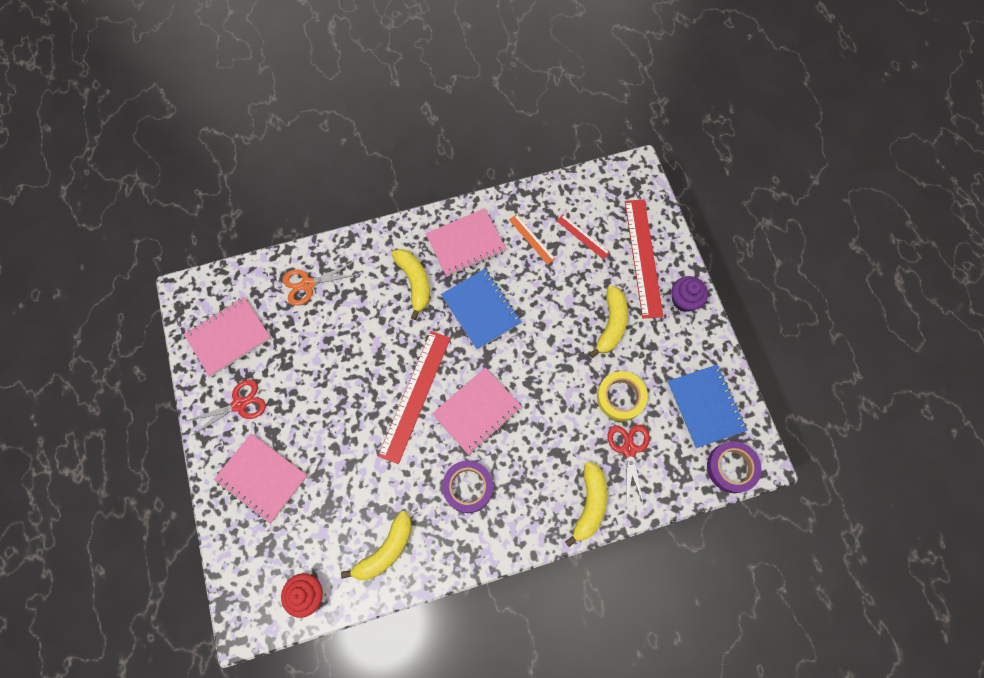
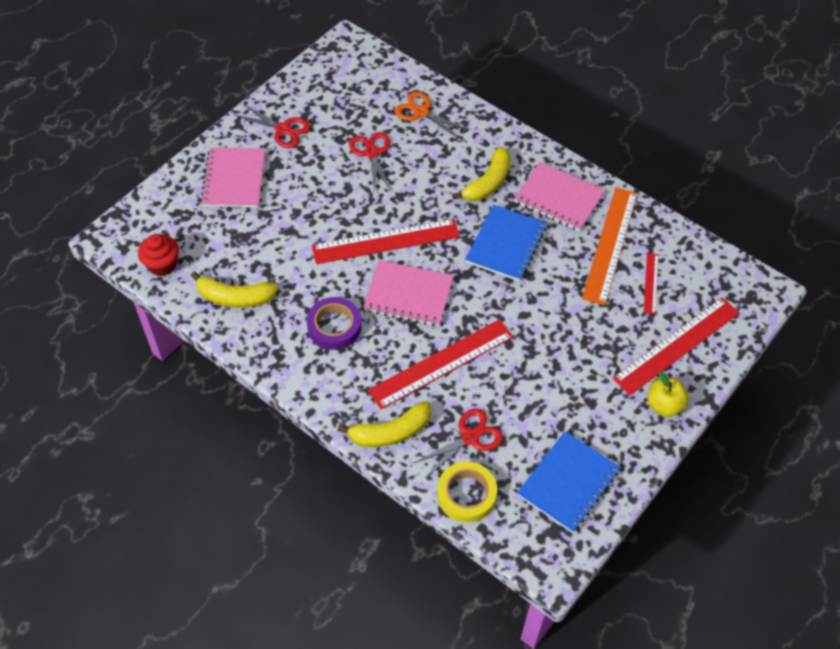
camera: 55 degrees right, 15 degrees down
pink notebook [184,297,271,377] -> none
orange ruler [509,214,555,265] -> orange ruler [582,188,638,305], size x2.04
yellow banana [589,285,628,358] -> none
yellow tape [597,371,648,421] -> yellow tape moved to [437,462,497,522]
purple cupcake [672,276,708,312] -> yellow apple [648,371,689,417]
purple tape [707,441,761,493] -> none
none -> red scissors [349,132,391,193]
none -> red ruler [368,319,513,409]

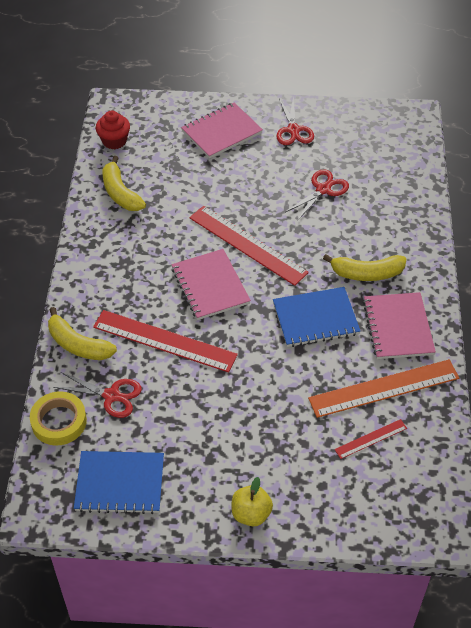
camera: 55 degrees right, 5 degrees down
purple tape [307,297,362,350] -> none
orange scissors [395,92,469,139] -> none
red ruler [612,297,740,395] -> none

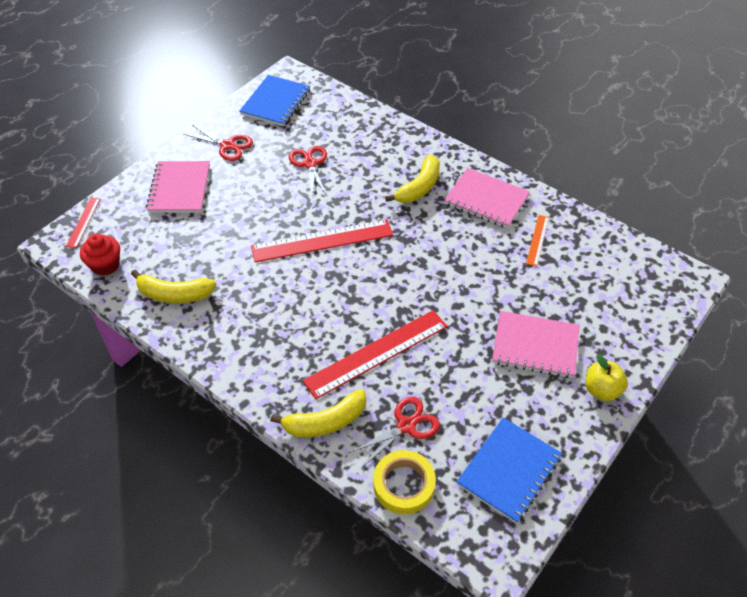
camera: 55 degrees left, 0 degrees up
pink notebook [172,249,251,320] -> pink notebook moved to [492,311,580,378]
blue notebook [273,287,360,347] -> blue notebook moved to [239,75,310,126]
orange ruler [308,359,459,418] -> orange ruler [526,215,549,267], size x0.49
red ruler [334,419,407,459] -> red ruler moved to [66,198,100,248]

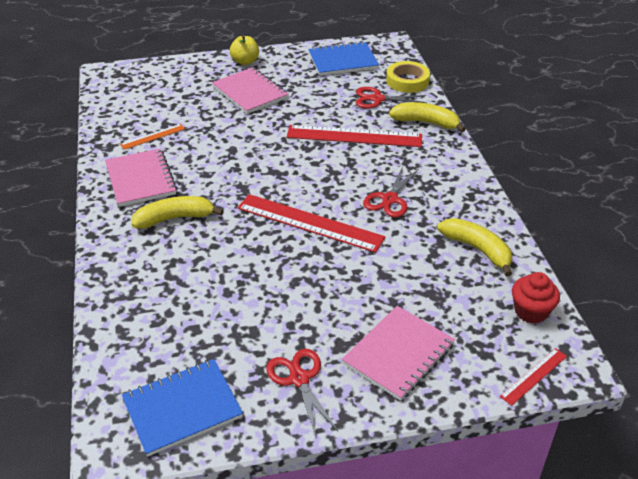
camera: 140 degrees left, 10 degrees down
red scissors [289,146,328,197] -> red scissors moved to [363,166,419,217]

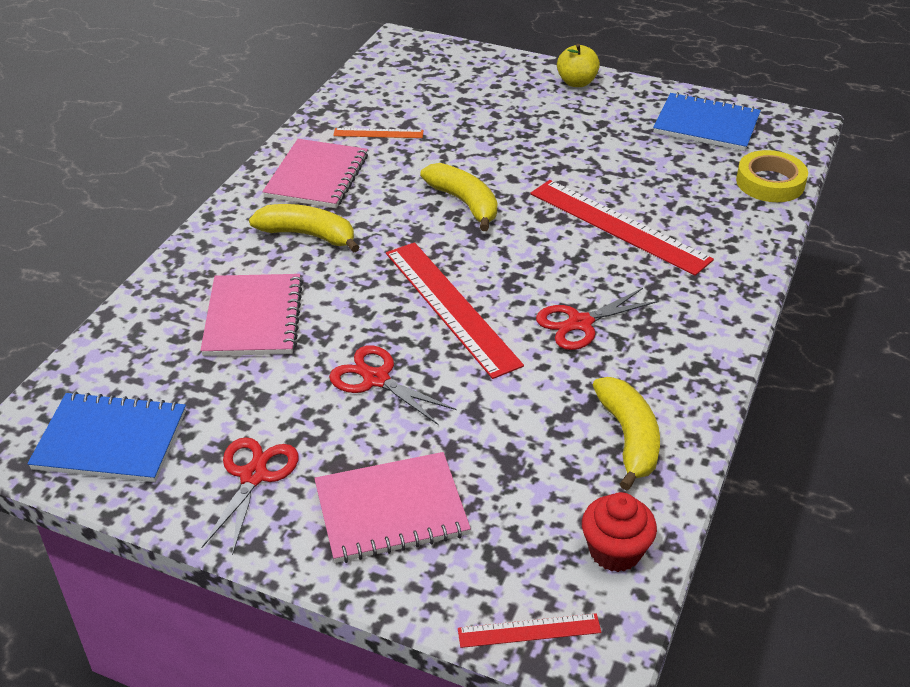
camera: 35 degrees right, 0 degrees up
pink notebook [212,67,288,114] -> pink notebook moved to [200,274,303,356]
red scissors [356,87,427,109] -> red scissors moved to [329,345,457,425]
yellow banana [389,102,466,132] -> yellow banana moved to [420,163,497,231]

